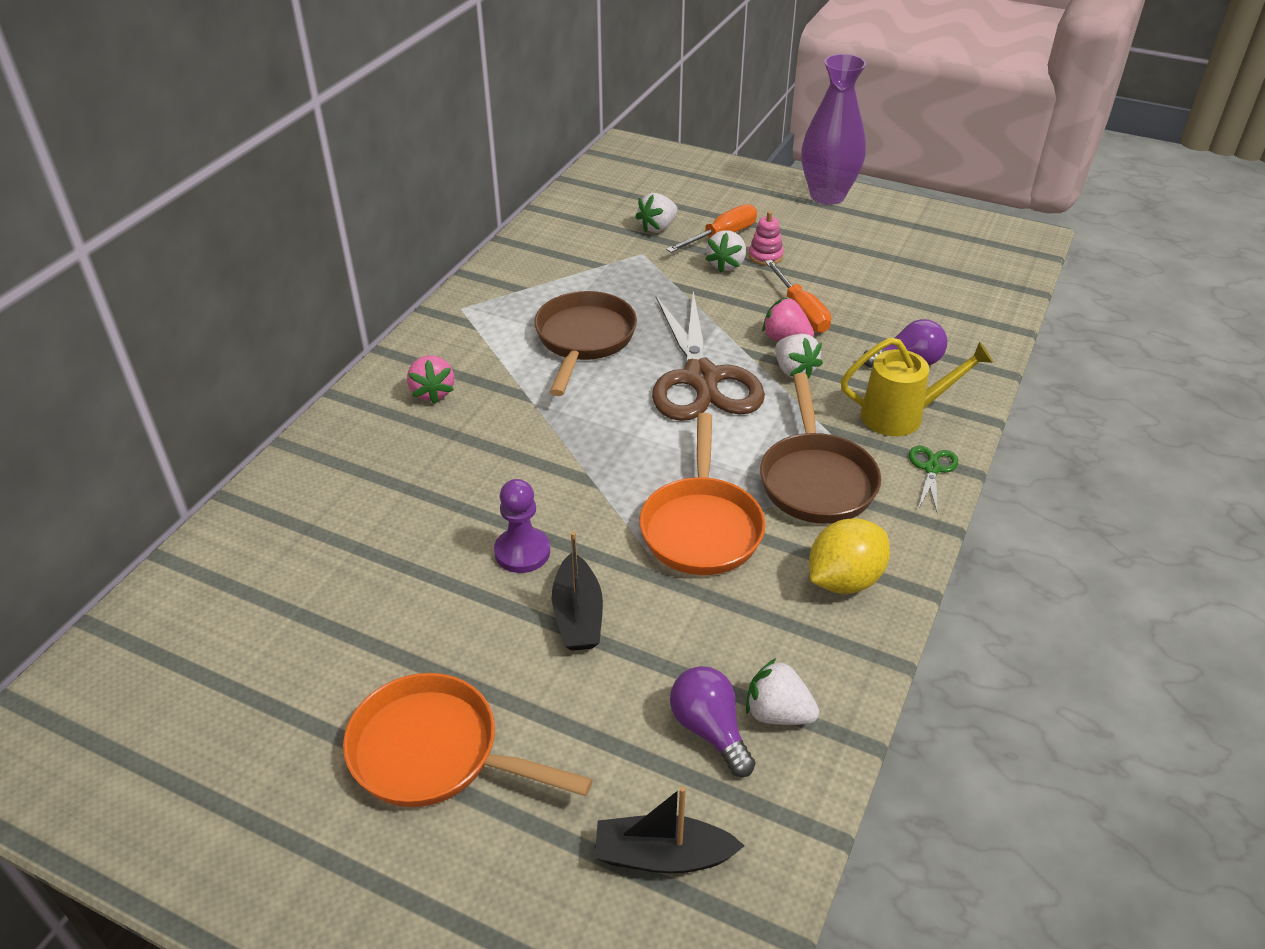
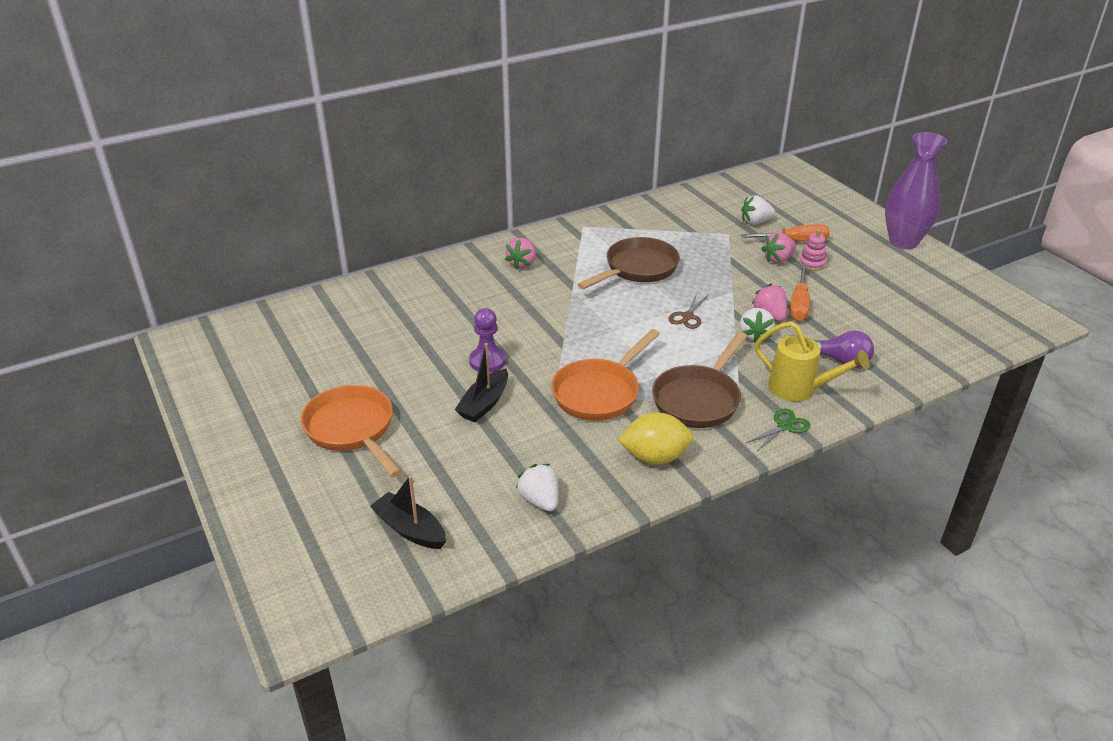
camera: 35 degrees right, 5 degrees down
brown scissors [652,291,765,421] -> brown scissors [668,295,708,329], size x0.41
purple light bulb [670,666,755,777] -> none
white strawberry [705,230,746,273] -> pink strawberry [761,232,796,263]

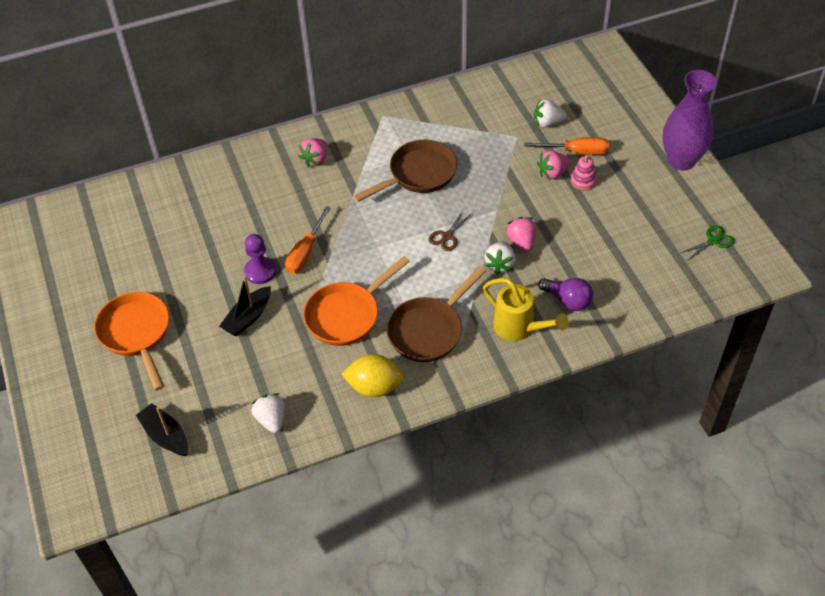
camera: 10 degrees right, 15 degrees up
green scissors [746,409,810,450] -> green scissors moved to [680,225,734,261]
orange screwdriver [790,264,810,321] -> orange screwdriver moved to [285,206,331,274]

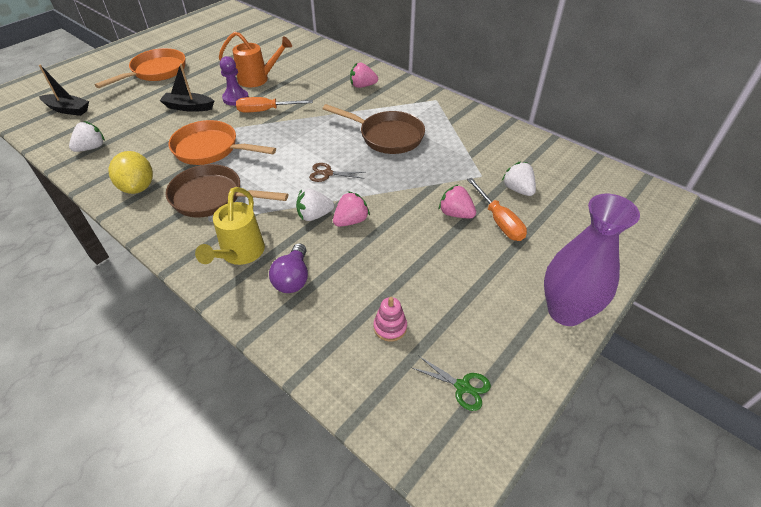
camera: 60 degrees right, 5 degrees down
black boat [136,403,188,456] -> black boat turned 90 degrees clockwise [39,64,89,116]
pink stacking toy [571,155,596,191] -> pink stacking toy moved to [373,297,407,342]
none -> orange watering can [219,32,292,87]

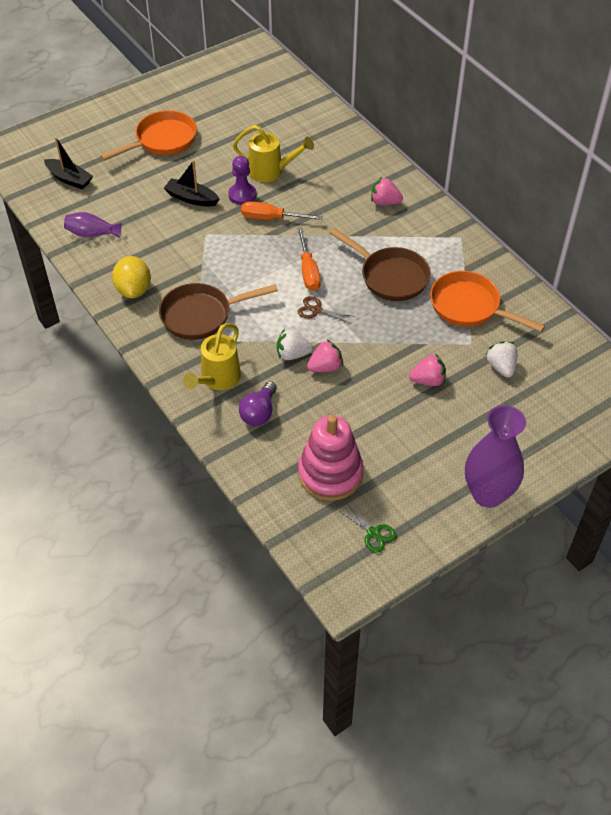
camera: 15 degrees right, 5 degrees up
white strawberry [69,121,105,152] -> purple vase [64,212,122,238]
brown pan [166,164,288,217] -> brown pan turned 45 degrees counterclockwise [159,283,278,340]
orange pan [169,120,276,165] -> orange pan moved to [430,271,545,332]
orange watering can [219,32,292,87] -> yellow watering can [233,125,314,182]
pink stacking toy [373,297,407,342] -> pink stacking toy [298,415,364,501], size x2.24
pink strawberry [439,184,476,218] -> pink strawberry turned 120 degrees clockwise [409,353,446,386]
orange screwdriver [467,178,527,241] -> orange screwdriver moved to [297,227,321,291]

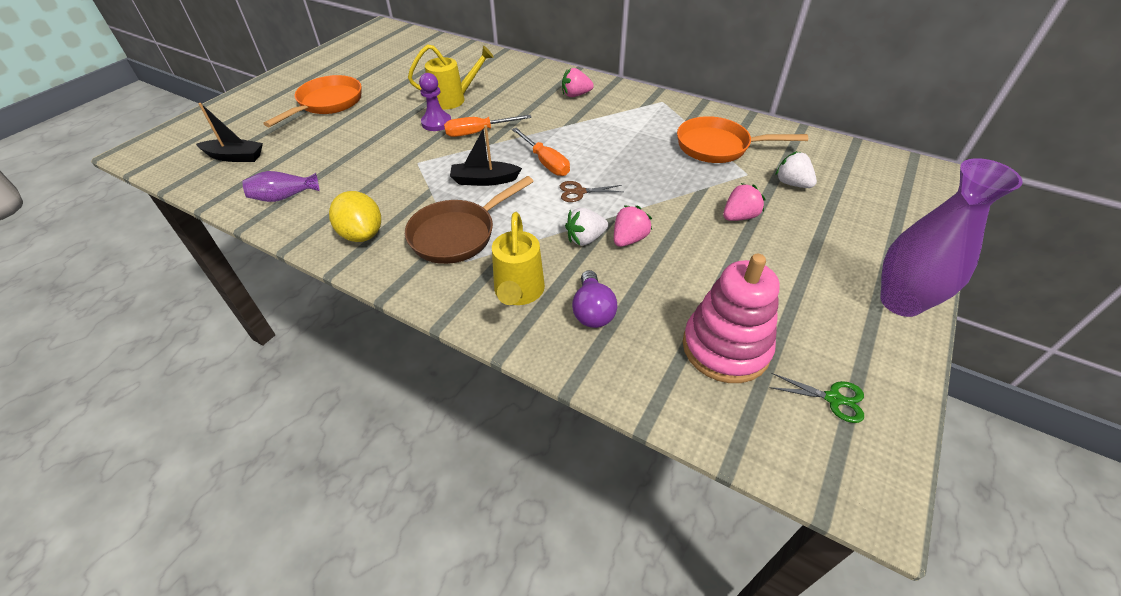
camera: 25 degrees left, 5 degrees down
black boat [164,160,220,206] -> black boat moved to [450,125,522,186]
brown pan [329,228,431,301] -> none

